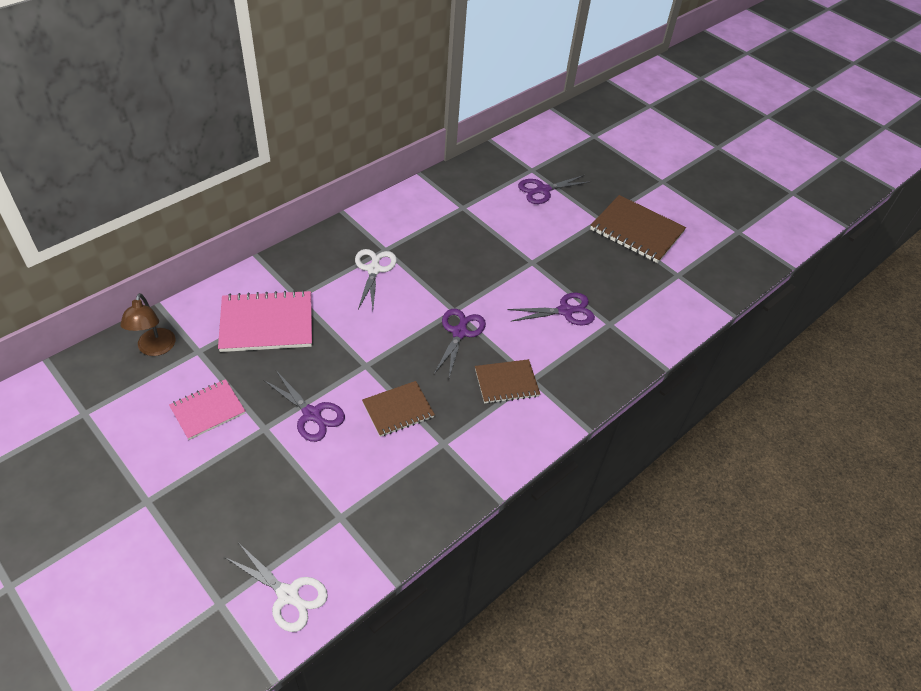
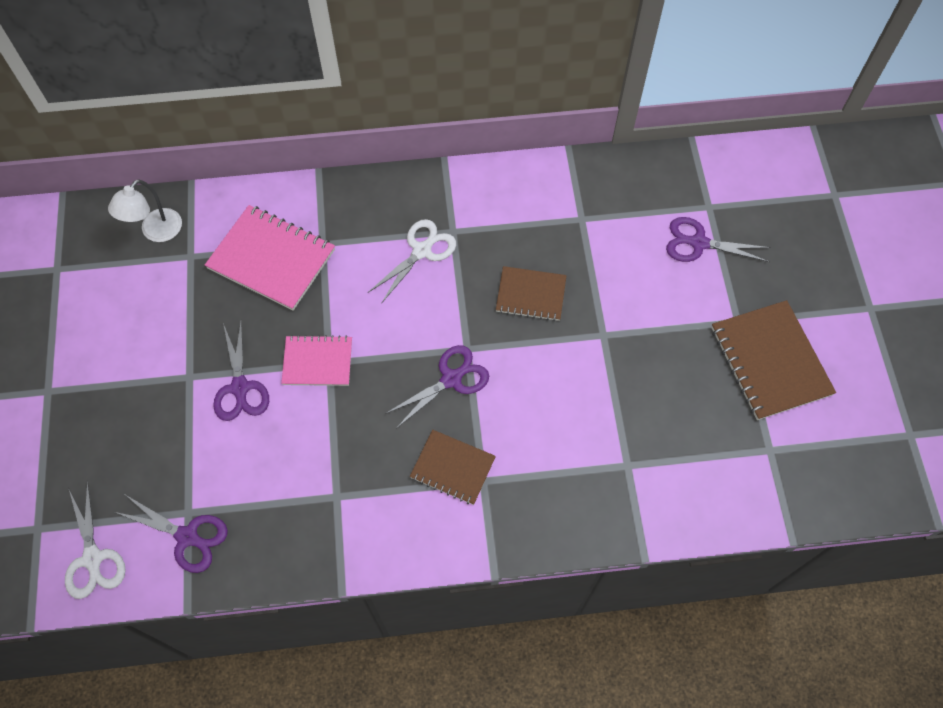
camera: 40 degrees right, 15 degrees up
brown lamp [120,293,176,356] -> white lamp [108,179,182,242]
pink notebook [169,379,245,440] -> pink notebook moved to [281,335,352,386]
brown notebook [362,381,435,437] -> brown notebook moved to [496,266,567,321]
purple scissors [507,293,595,326] -> purple scissors moved to [115,495,228,573]

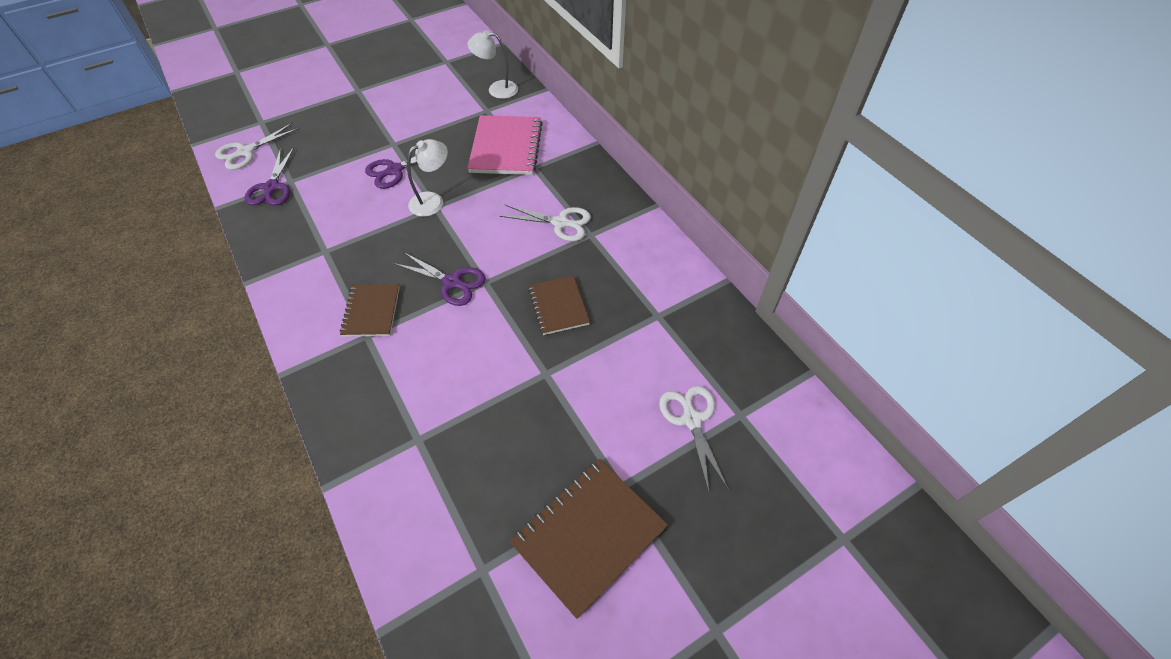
camera: 65 degrees right, 10 degrees down
pink notebook [281,335,352,386] -> white lamp [407,139,448,217]
purple scissors [666,217,771,262] -> white scissors [659,386,729,492]

